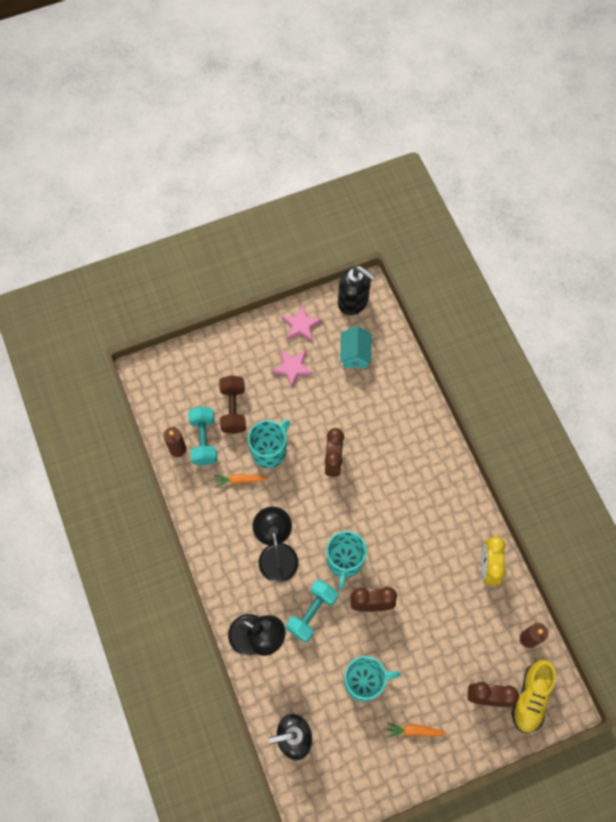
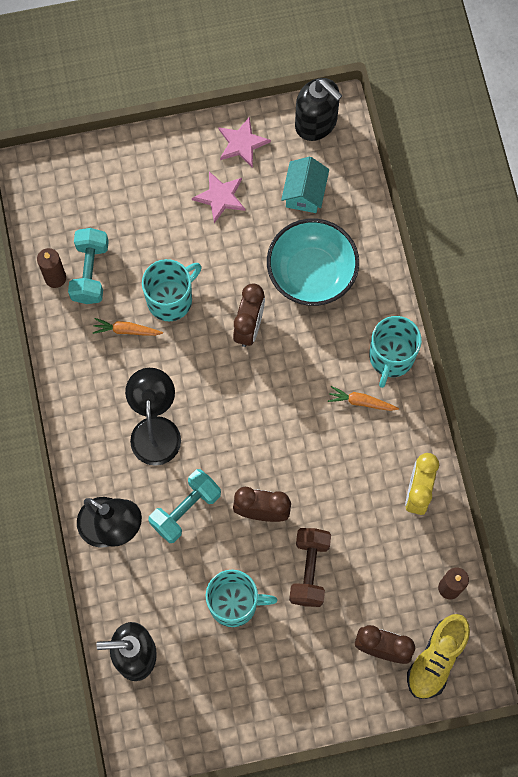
camera: 10 degrees right, 5 degrees up
brown dumbbell [219,375,246,434] -> brown dumbbell moved to [289,528,331,607]
turquoise mug [327,531,367,590] -> turquoise mug moved to [369,316,422,388]
orange carrot [387,722,447,738] -> orange carrot moved to [328,386,399,411]
none -> turquoise bowl [267,219,359,306]

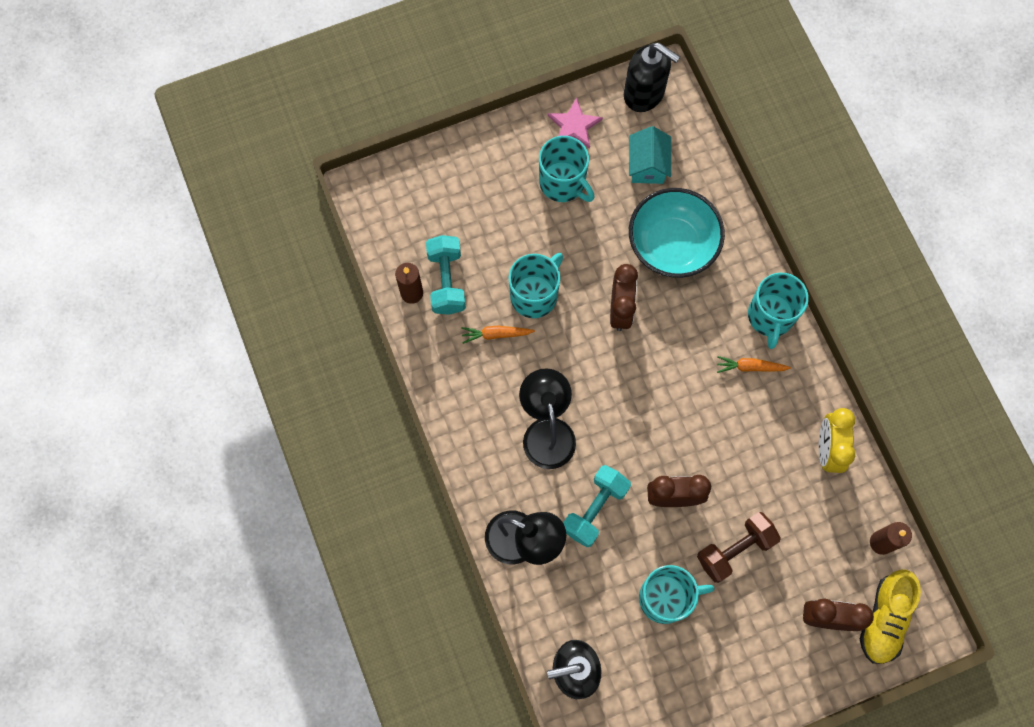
camera: 10 degrees left, 0 degrees up
pink star [192,171,245,223] -> turquoise mug [539,136,594,202]
brown dumbbell [289,528,331,607] -> brown dumbbell turned 60 degrees clockwise [697,512,781,583]

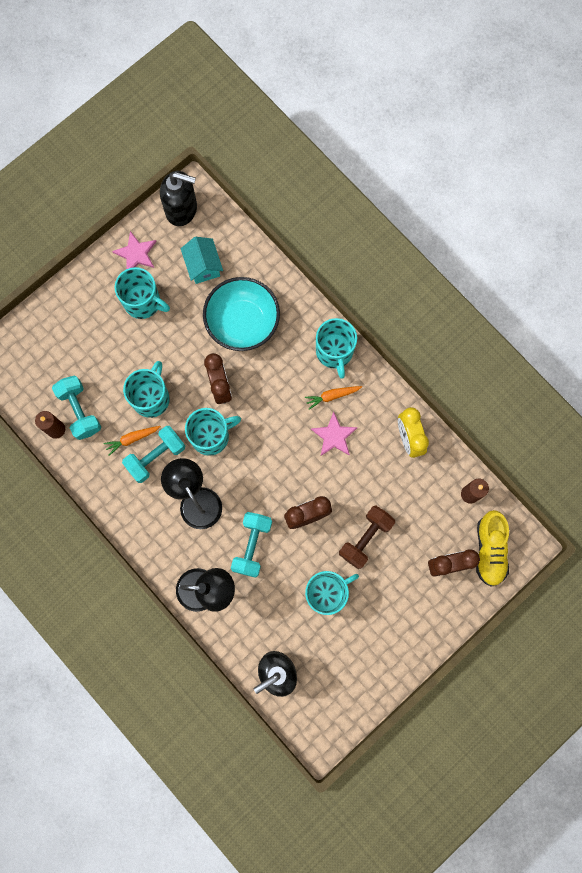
camera: 20 degrees left, 5 degrees up
none -> turquoise dumbbell [122,426,185,483]
none -> turquoise mug [185,408,241,456]
none -> pink star [311,412,358,456]

